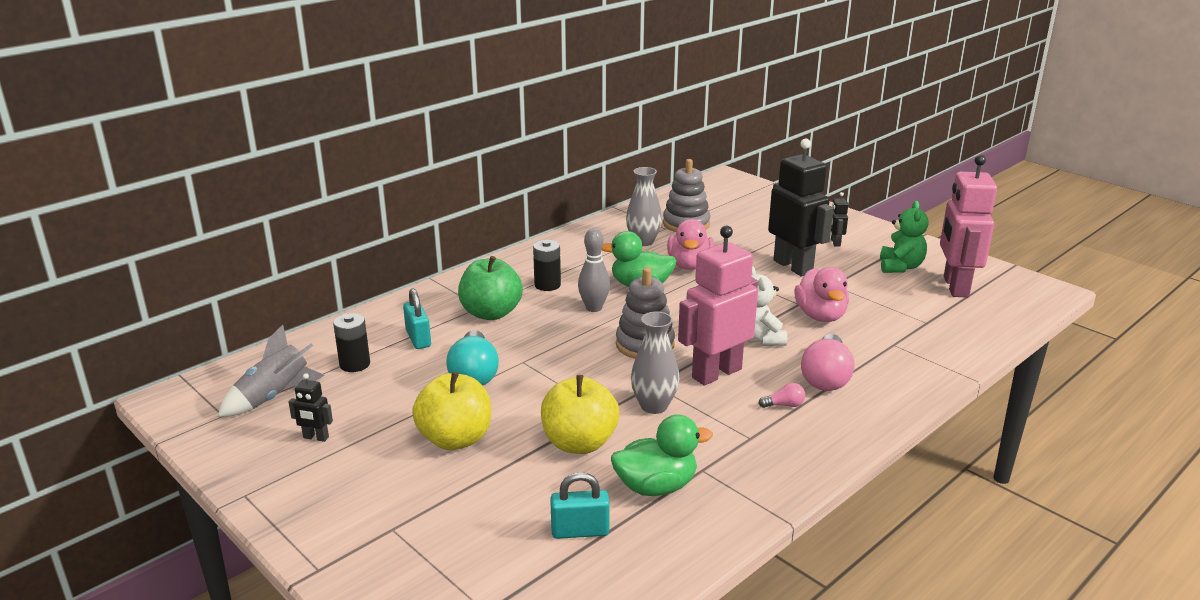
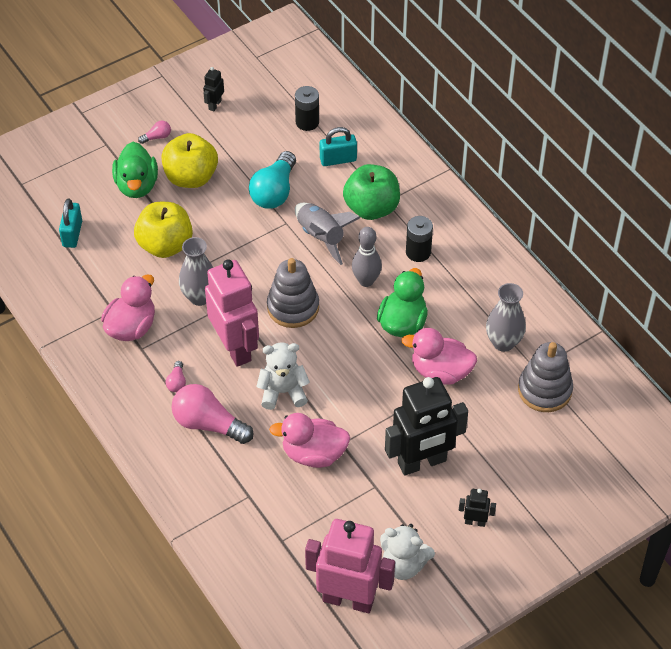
camera: 100 degrees right, 25 degrees up
grey rocket [218,325,325,417] -> grey rocket moved to [295,203,361,265]
turquoise light bulb [446,330,499,386] -> turquoise light bulb turned 75 degrees counterclockwise [249,151,296,209]
green duck [611,414,713,496] -> green duck moved to [112,142,158,198]
green teddy bear [880,201,928,273] -> white teddy bear [380,524,435,580]
none -> pink duck [101,274,155,341]
none -> pink light bulb [138,120,171,144]

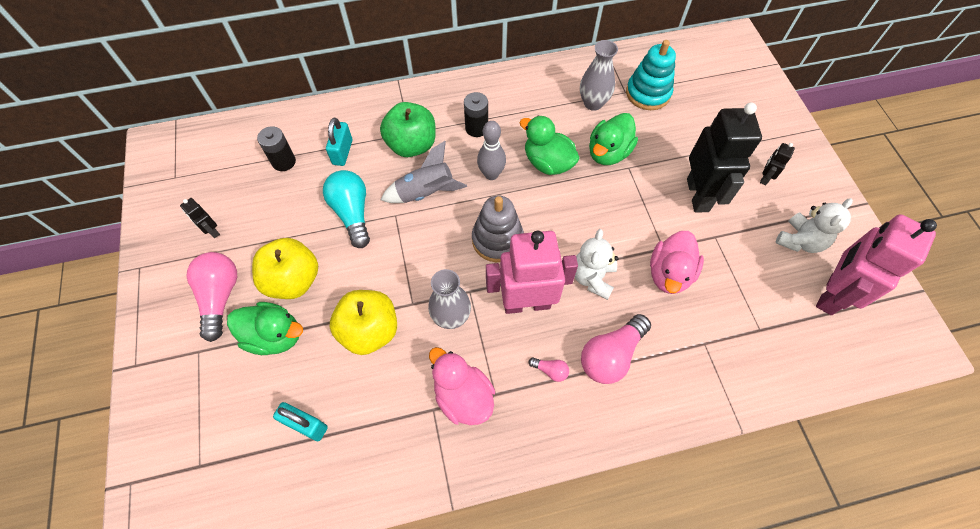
camera: 70 degrees left, 10 degrees up
pink light bulb [138,120,171,144] -> pink light bulb [186,252,237,342], size x2.21
turquoise light bulb [249,151,296,209] -> turquoise light bulb turned 150 degrees counterclockwise [323,170,370,248]
pink duck [401,328,477,385] -> green duck [589,113,638,165]
grey stacking toy [518,342,573,412] -> turquoise stacking toy [626,40,676,110]

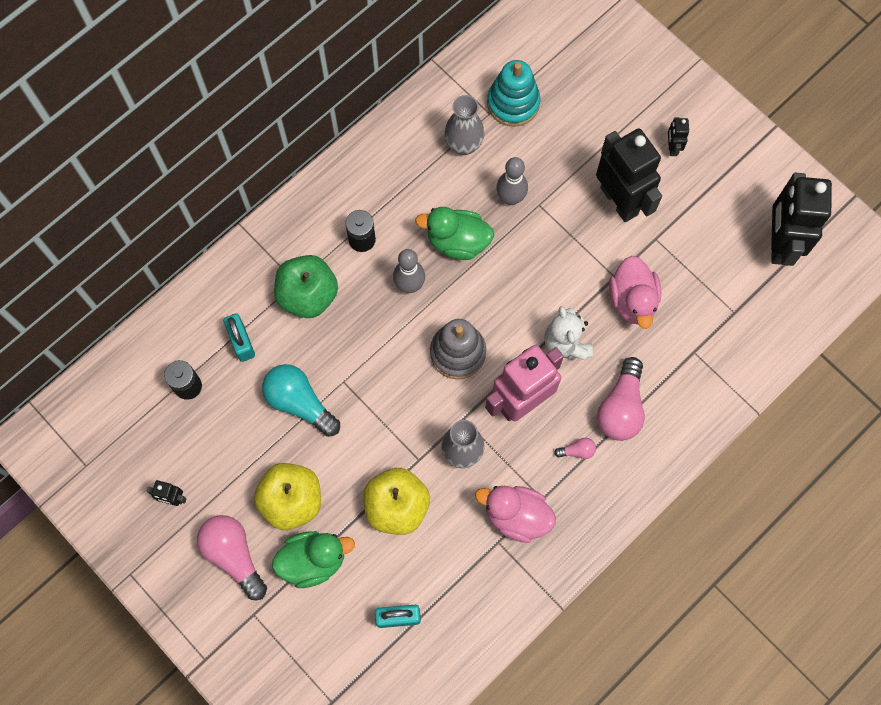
camera: 30 degrees left, 10 degrees up
grey rocket [381,141,467,203] -> none
green duck [589,113,638,165] -> grey bowling pin [496,157,528,205]
white teddy bear [776,198,853,253] -> none
pink robot [816,214,937,315] -> black robot [771,173,832,266]

